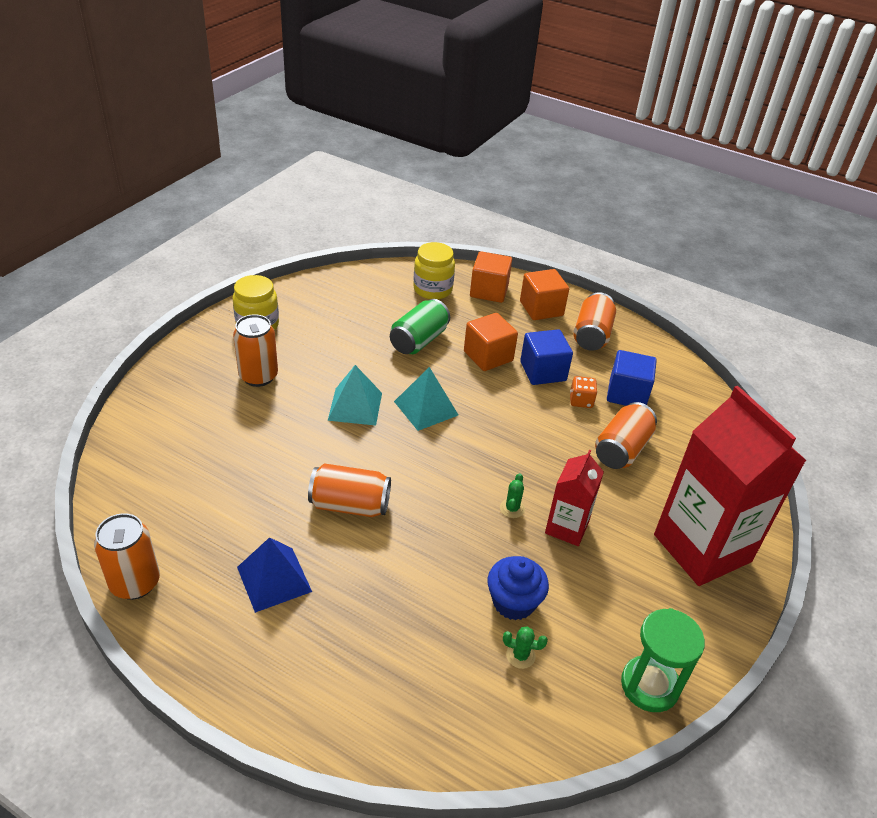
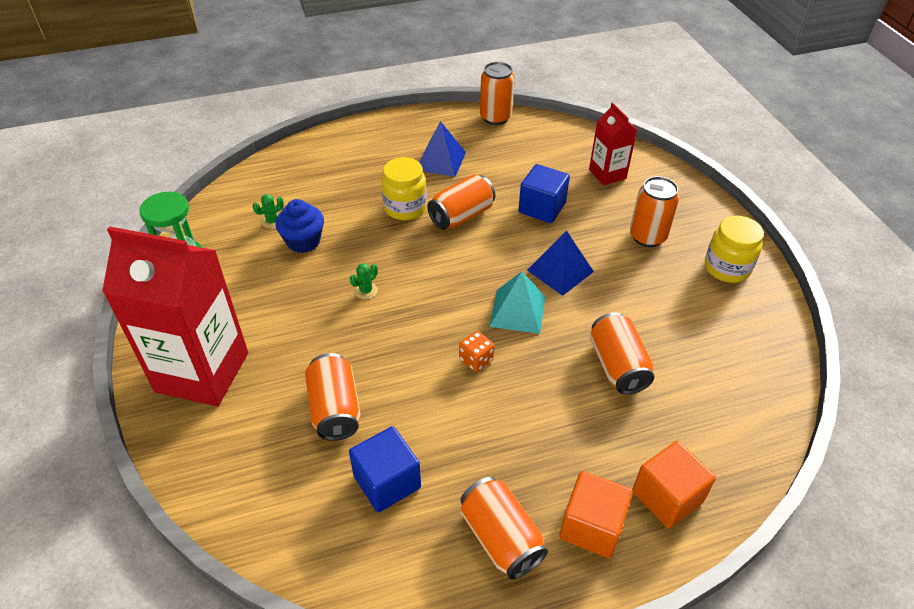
camera: 135 degrees right, 5 degrees up
turquoise pyramid [328,365,382,426] -> blue pyramid [527,231,594,296]
green can [390,299,450,354] -> orange can [590,312,654,395]
yellow jar [413,242,455,299] -> yellow jar moved to [381,157,427,220]
orange cube [464,313,518,371] -> none
green cactus [500,473,525,518] -> green cactus turned 75 degrees clockwise [350,263,378,299]
blue cube [520,329,573,385] -> blue cube moved to [518,164,570,223]
red carton [545,450,604,546] -> red carton moved to [589,103,637,185]
orange dice [570,376,597,408] -> orange dice moved to [459,331,494,372]

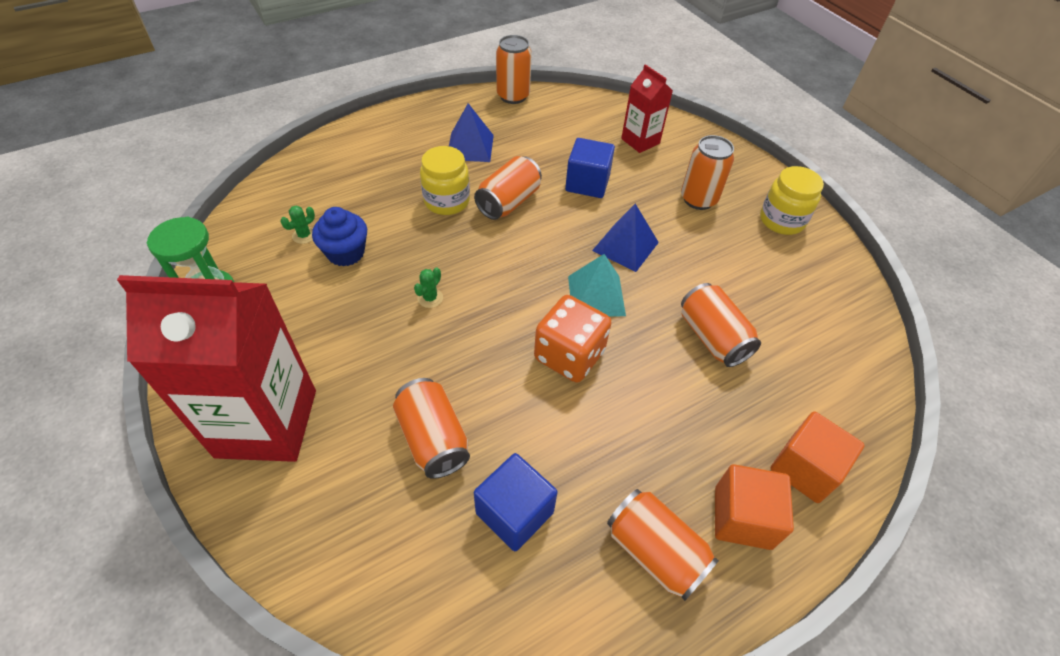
camera: 15 degrees left, 5 degrees up
orange dice [459,331,494,372] -> orange dice [534,295,612,383], size x1.96

